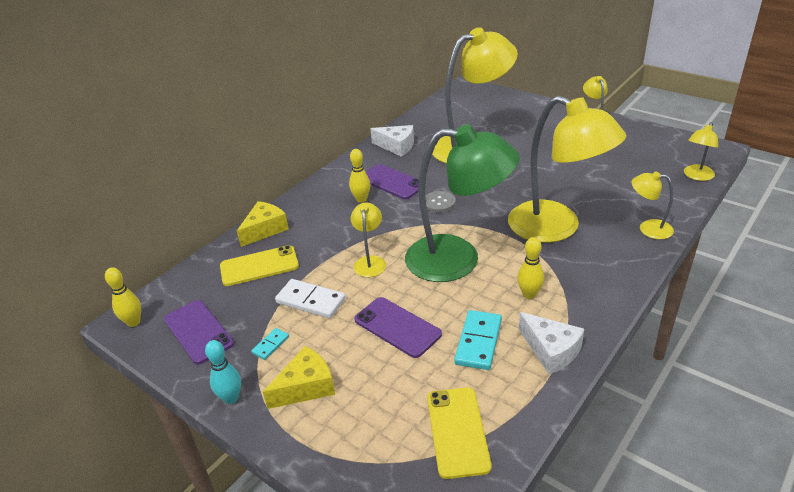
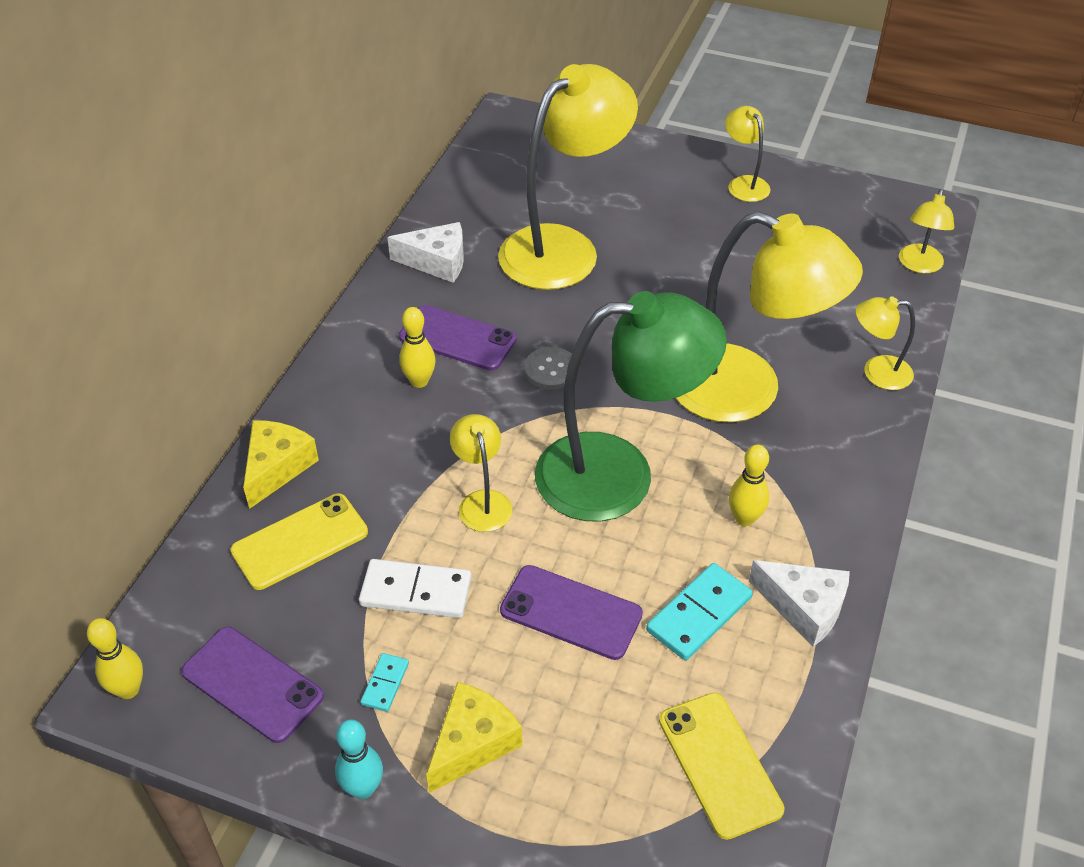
camera: 20 degrees left, 10 degrees up
turquoise domino [454,310,502,370] -> turquoise domino turned 45 degrees clockwise [646,563,753,660]

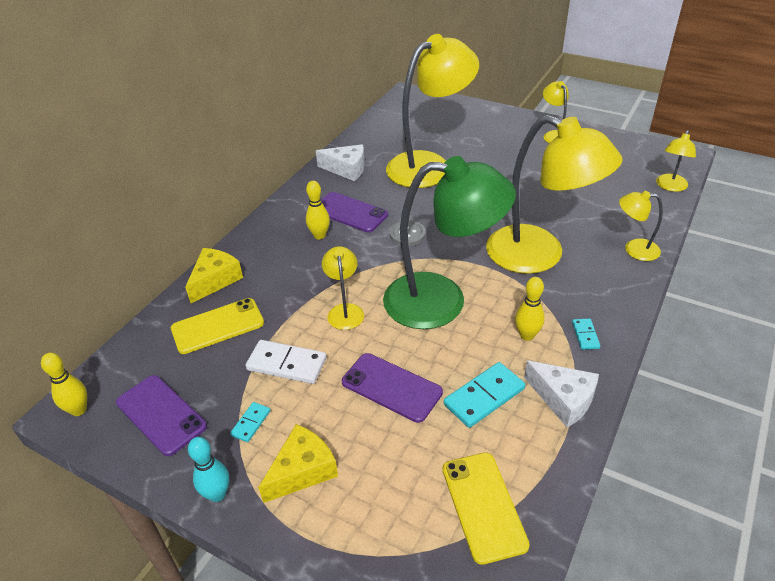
camera: 10 degrees right, 5 degrees down
none -> turquoise domino [572,318,600,350]

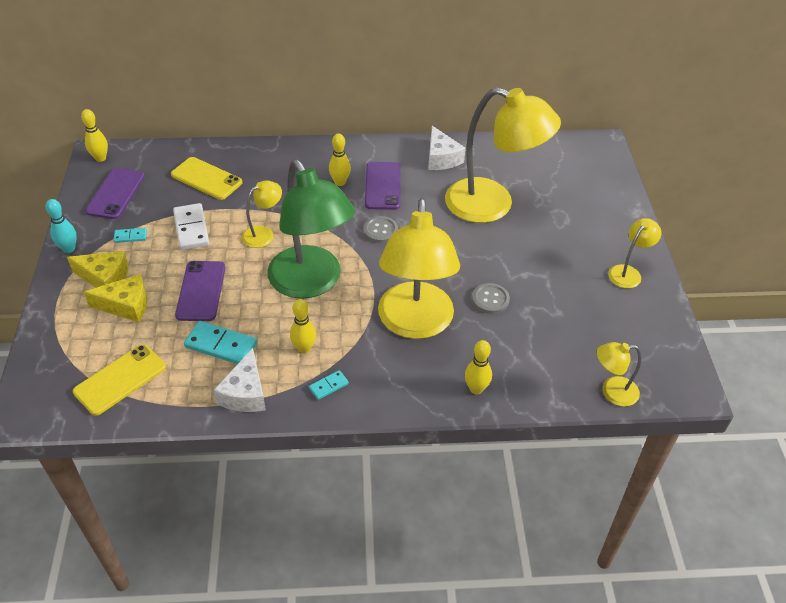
camera: 55 degrees right, 5 degrees up
yellow cheese [185,248,243,303] -> yellow cheese moved to [84,274,147,322]
yellow lamp [619,191,663,261] -> yellow bowling pin [465,340,492,394]
none -> grey button [472,283,510,314]

